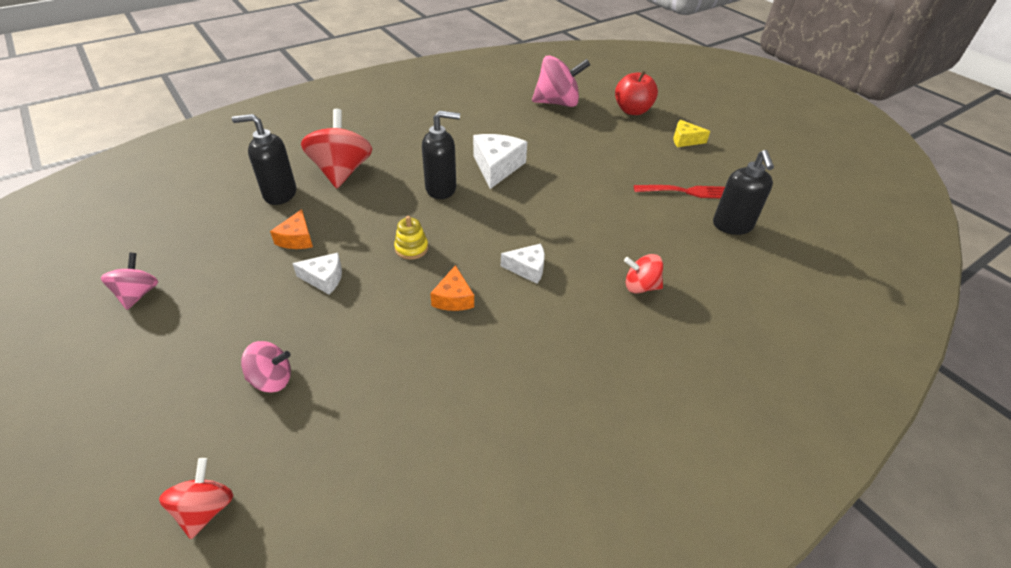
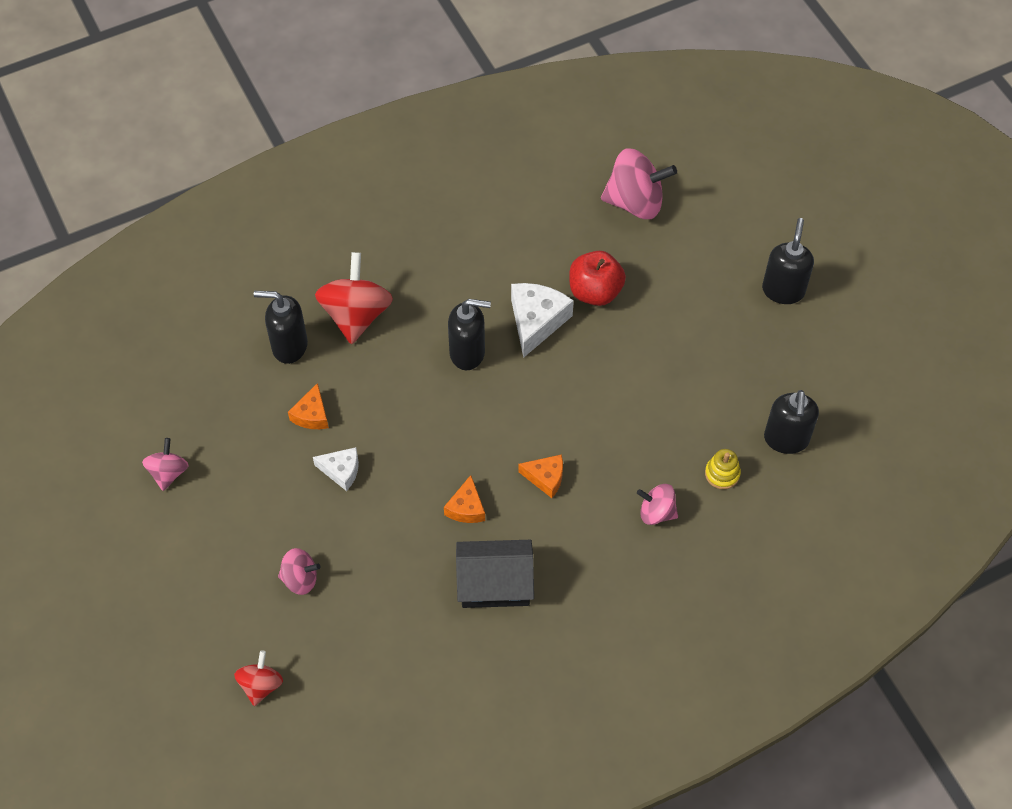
camera: 10 degrees right, 15 degrees up
yellow stacking toy [394,216,428,260] -> yellow stacking toy moved to [705,449,741,489]
white cheese [501,243,545,284] -> orange cheese [518,454,563,498]
red apple [615,71,658,115] -> red apple moved to [569,251,626,306]
red spinning top [624,254,663,293] -> pink spinning top [637,484,678,525]
red fork [634,185,725,198] -> none
yellow cheese [674,120,710,147] -> black soap dispenser [762,218,814,304]
none -> black house [456,540,534,608]

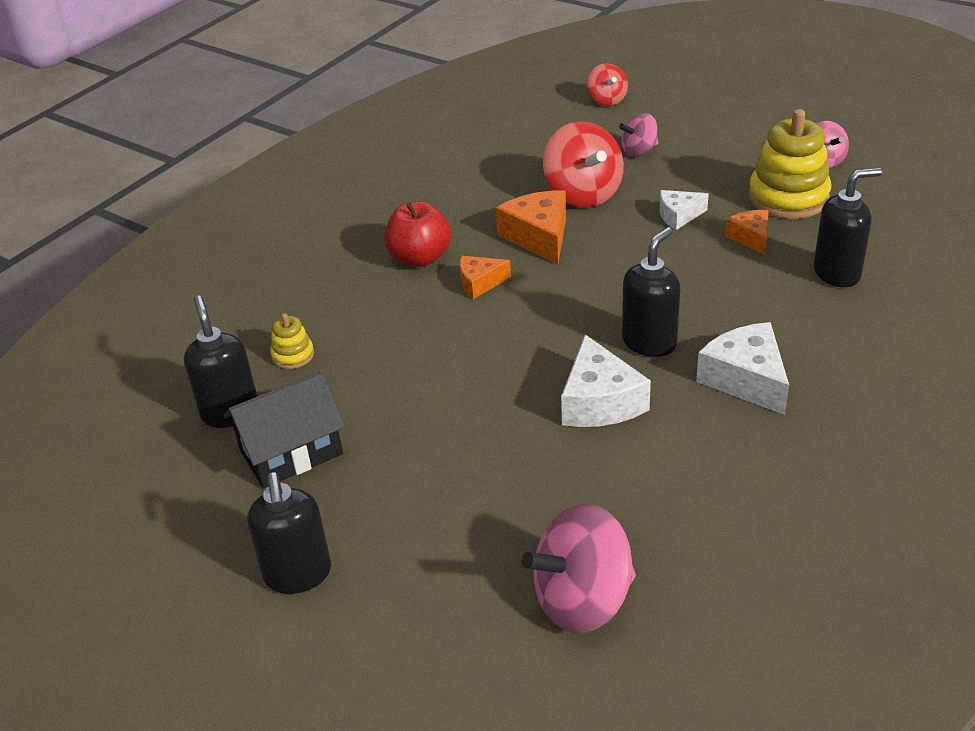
camera: 155 degrees right, 20 degrees down
red spinning top [315,252,393,344] -> red spinning top moved to [543,121,624,208]
orange cheese [444,475,485,523] -> orange cheese [496,190,566,264], size x1.66
black soap dispenser [448,299,491,370] -> black soap dispenser turned 150 degrees clockwise [622,227,680,357]
black house [456,540,534,608] -> black house moved to [223,371,345,488]
red apple [569,251,626,306] -> red apple moved to [384,201,451,267]
pink spinning top [637,484,678,525] -> none
none -> white cheese [696,322,789,415]
none -> yellow stacking toy [748,109,831,219]

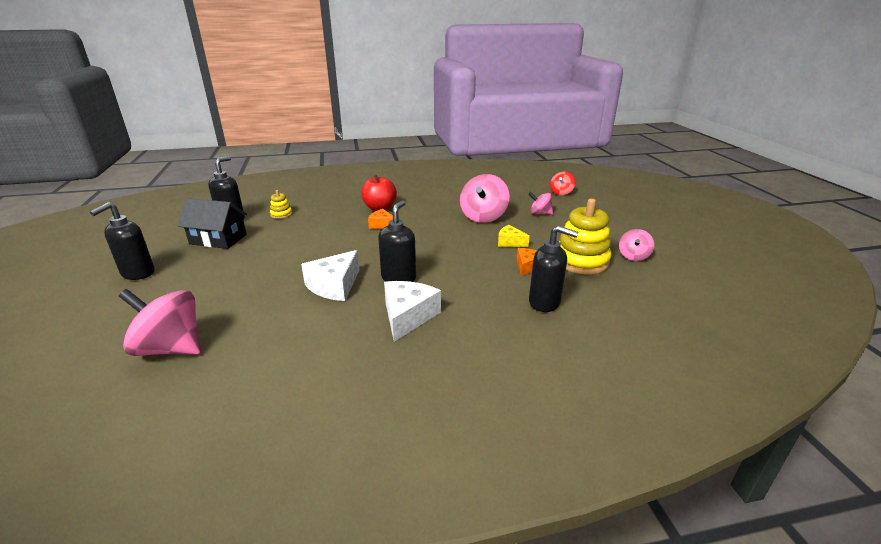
camera: 40 degrees right, 10 degrees down
orange cheese [496,190,566,264] -> none
red spinning top [543,121,624,208] -> pink spinning top [460,174,510,223]
black soap dispenser [622,227,680,357] -> black soap dispenser turned 60 degrees counterclockwise [378,201,416,282]
white cheese [660,190,709,230] -> yellow cheese [498,225,530,247]

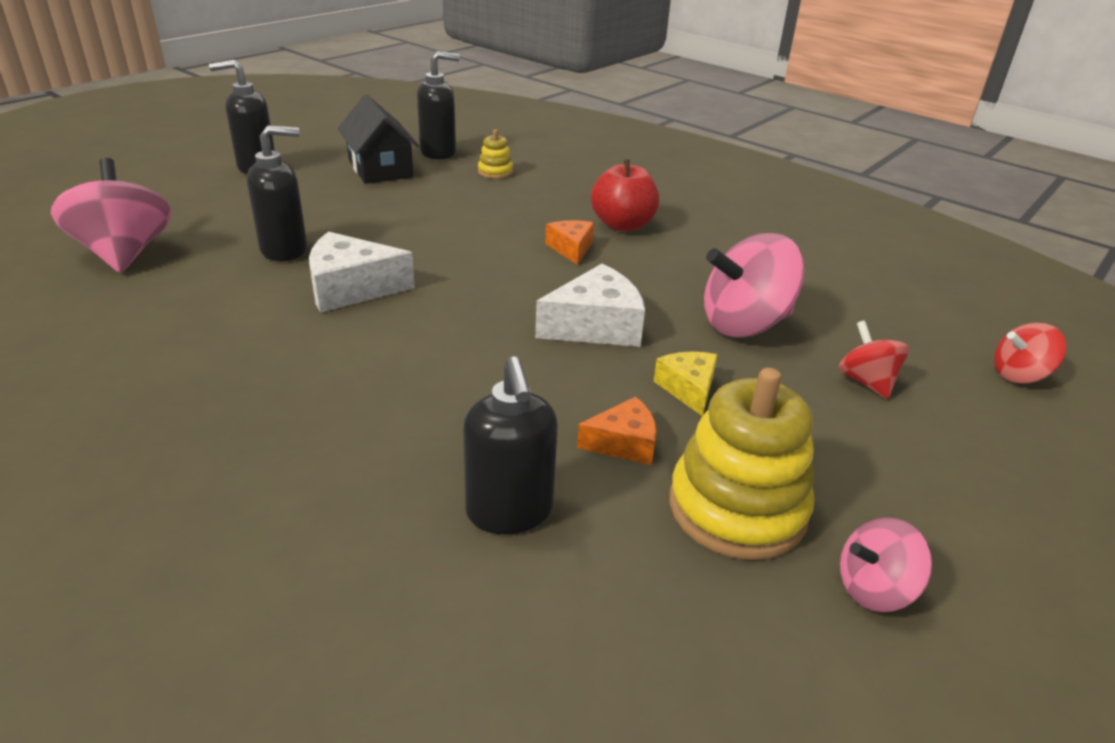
camera: 50 degrees right, 5 degrees up
black soap dispenser [378,201,416,282] -> black soap dispenser moved to [247,125,307,261]
white cheese [384,281,441,342] -> white cheese moved to [535,264,645,347]
pink spinning top [528,192,553,215] -> red spinning top [839,321,910,399]

